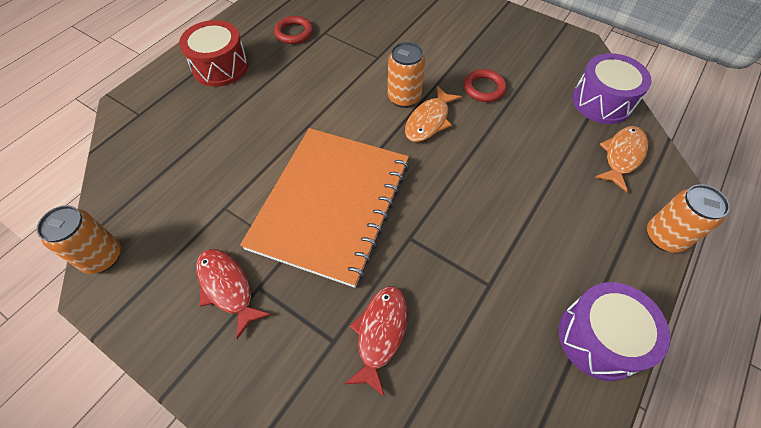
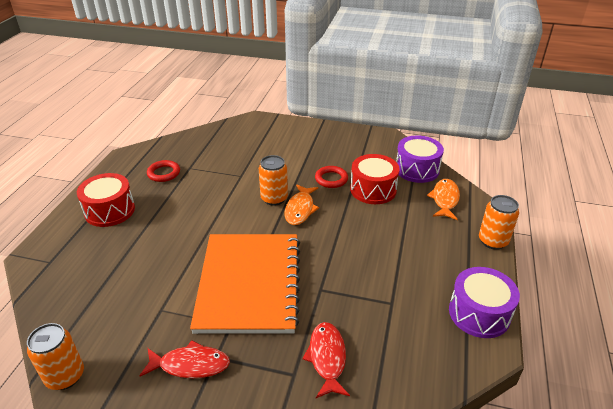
camera: 20 degrees left, 20 degrees down
red fish [196,249,271,339] -> red fish turned 150 degrees clockwise [139,340,230,378]
none -> red drum [350,154,400,204]

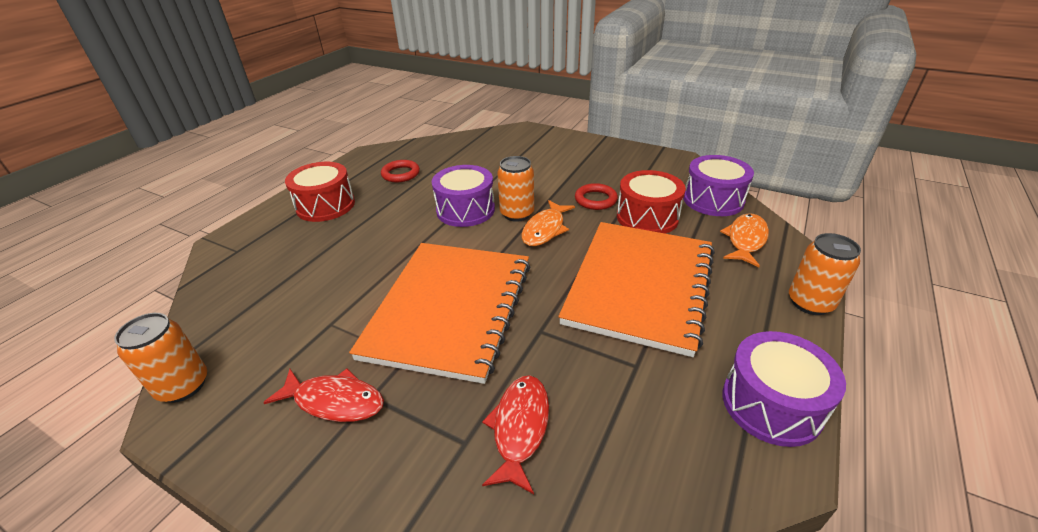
camera: 15 degrees right, 0 degrees up
none -> purple drum [432,165,495,227]
none -> orange notebook [558,222,715,357]

